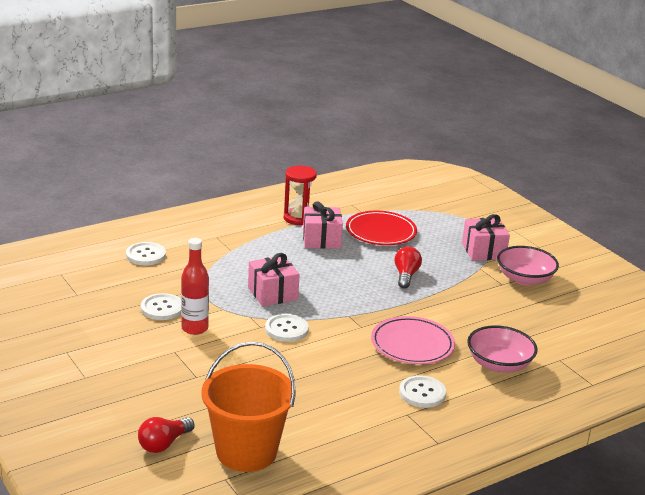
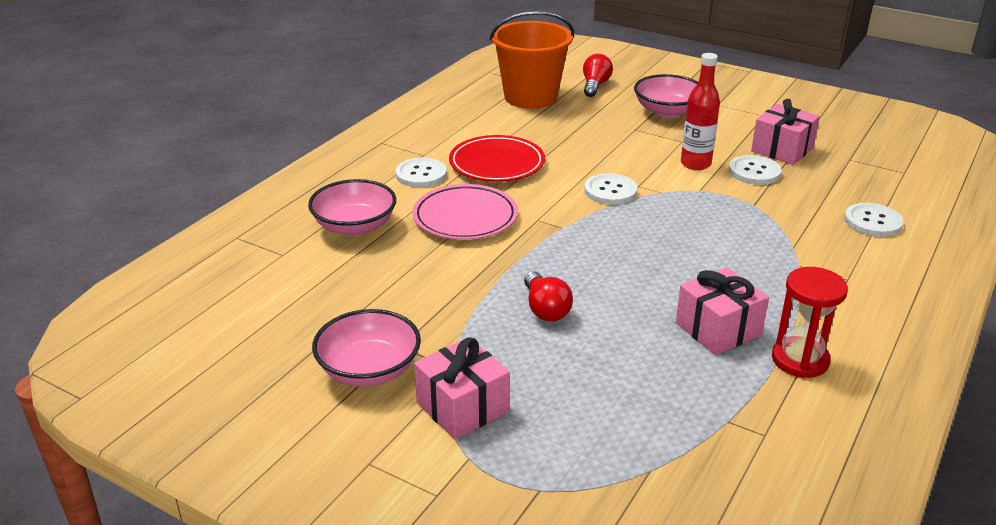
camera: 155 degrees right, 5 degrees up
pink gift [248,253,300,307] -> pink gift moved to [751,99,820,165]
red plate [346,211,417,245] -> red plate moved to [449,135,545,182]
none -> pink bowl [634,74,698,118]

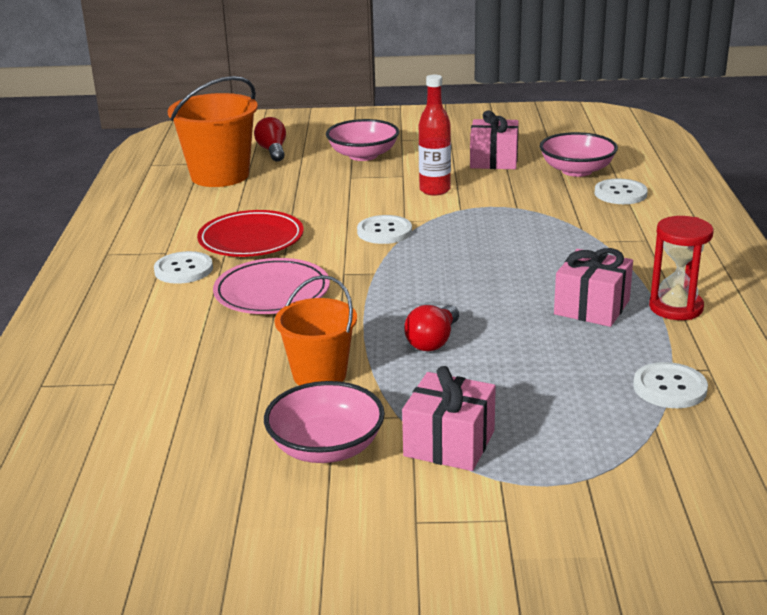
camera: 30 degrees left, 5 degrees down
pink bowl [308,179,396,236] -> pink bowl moved to [540,132,618,177]
red light bulb [524,271,573,321] -> red light bulb turned 75 degrees clockwise [404,305,459,351]
white button [729,155,782,185] -> white button moved to [633,362,708,408]
none -> orange bucket [275,275,357,385]

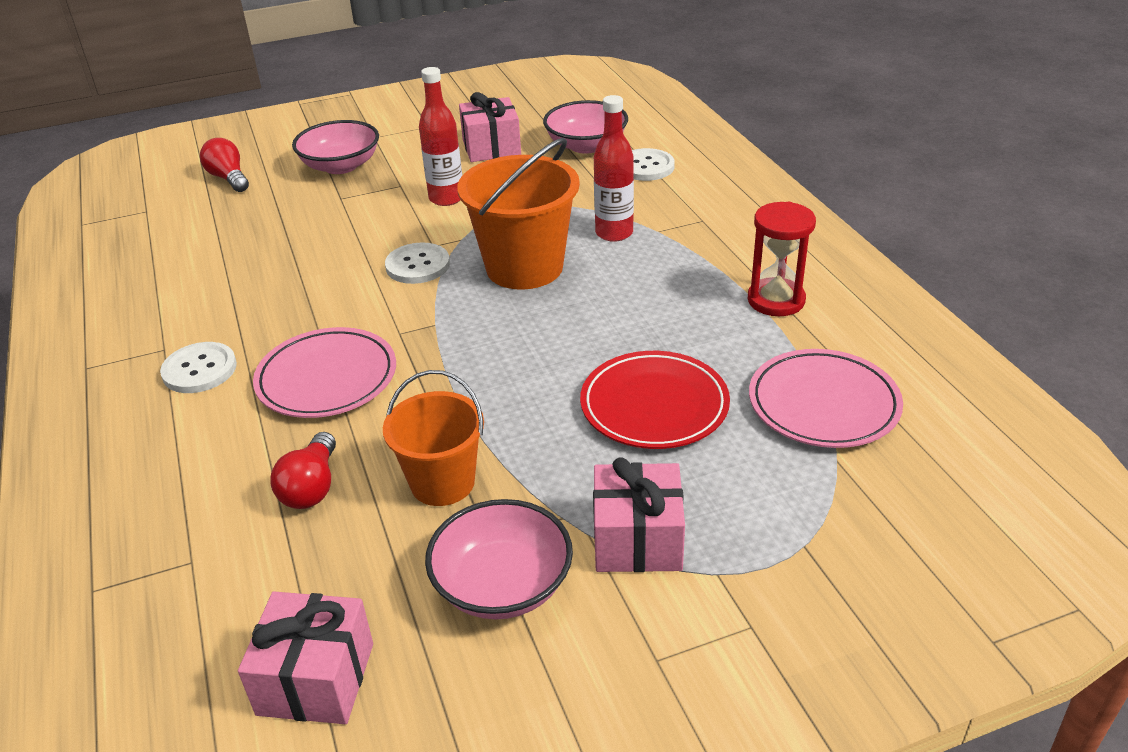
camera: 20 degrees left, 10 degrees up
orange bucket [168,76,258,187] -> orange bucket moved to [457,138,580,290]
red plate [197,210,304,257] -> red plate moved to [580,351,730,449]
red light bulb [404,305,459,351] -> red light bulb moved to [270,432,336,509]
pink gift [554,248,633,327] -> pink gift moved to [238,592,373,724]
white button [633,362,708,408] -> pink plate [749,349,903,448]
none -> red bottle [594,95,634,242]

